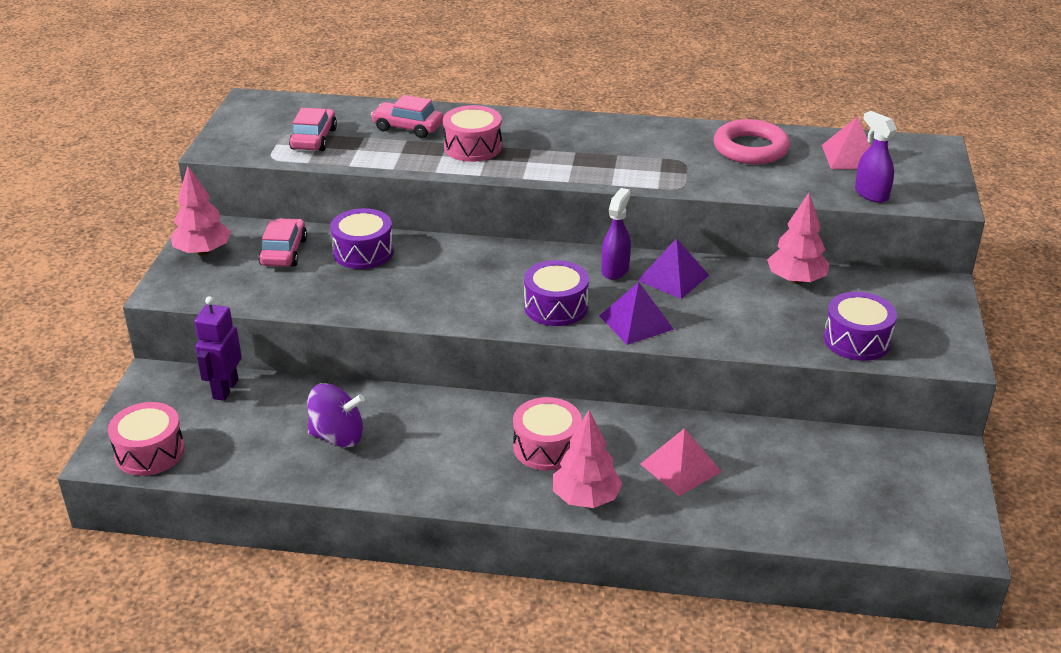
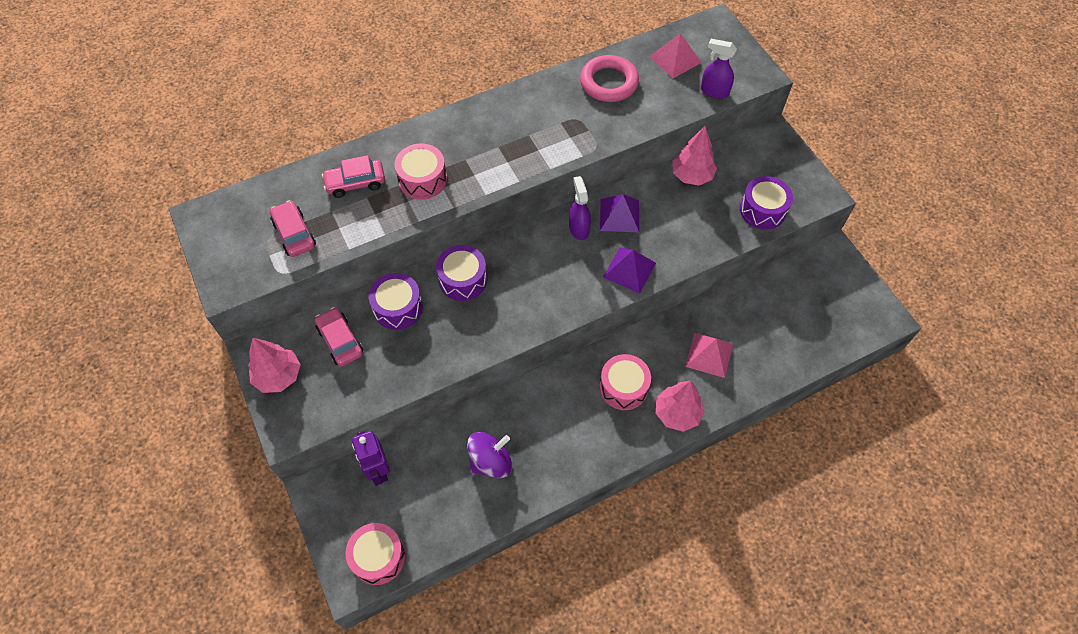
camera: 35 degrees left, 25 degrees up
purple drum [524,260,589,326] -> purple drum moved to [436,245,487,301]

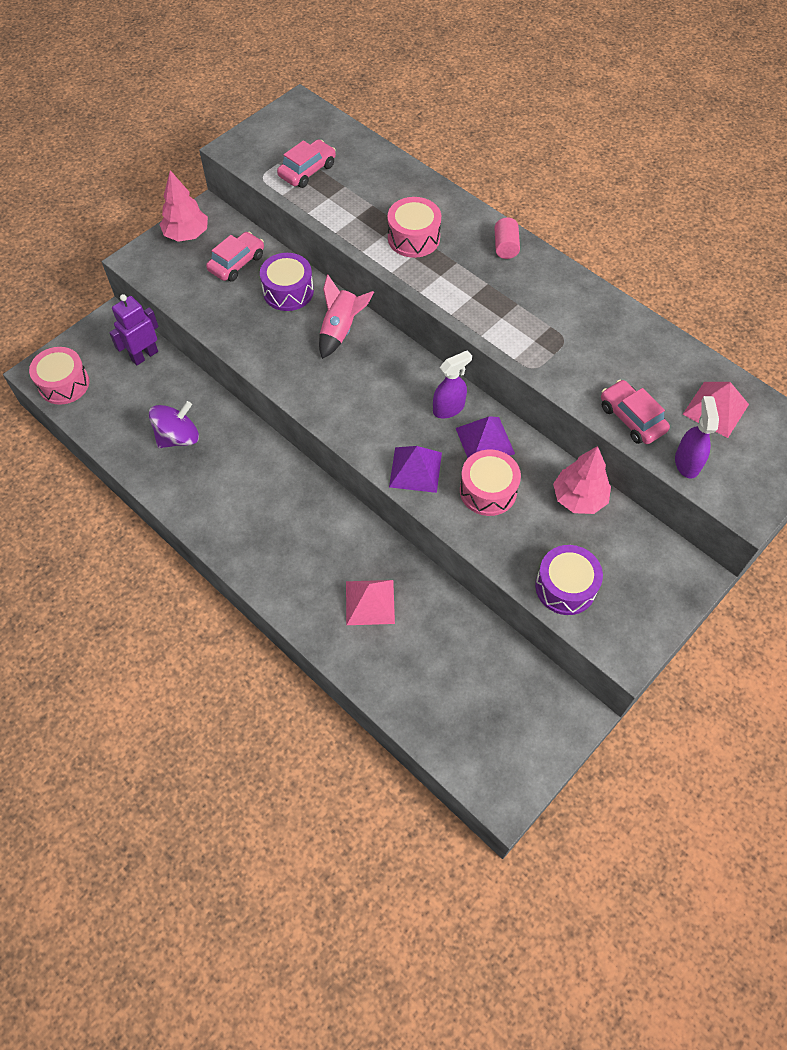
camera: 70 degrees right, 0 degrees up
pink car [322,155,385,198] -> pink car moved to [601,380,670,444]
purple drum [436,245,487,301] -> pink rocket [319,274,374,359]
purple spinning top [467,432,512,478] -> purple spinning top turned 75 degrees counterclockwise [149,401,199,448]
pink ring [580,55,639,102] -> none
pink drum [600,354,651,410] -> pink drum moved to [460,449,521,516]
pink tree [656,381,705,432] -> none
none -> pink cylinder [494,218,520,259]

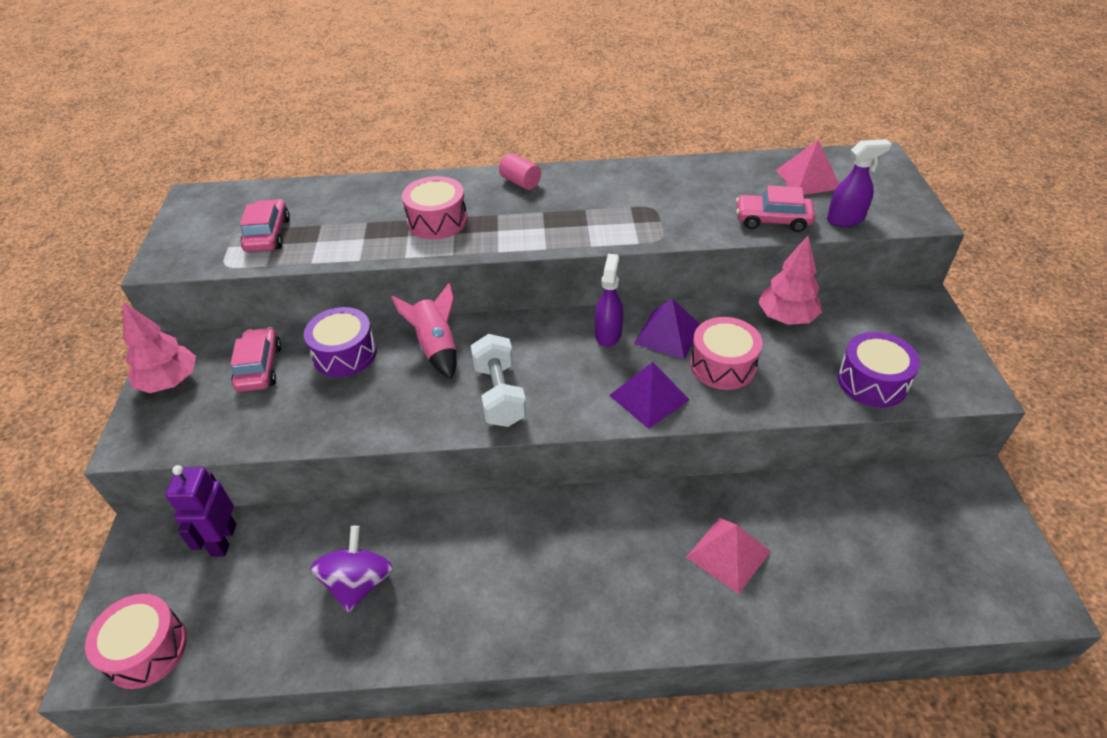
camera: 45 degrees left, 15 degrees down
purple spray bottle [675,396,719,479] -> purple spray bottle turned 120 degrees clockwise [827,139,892,227]
none -> white dumbbell [471,334,527,427]

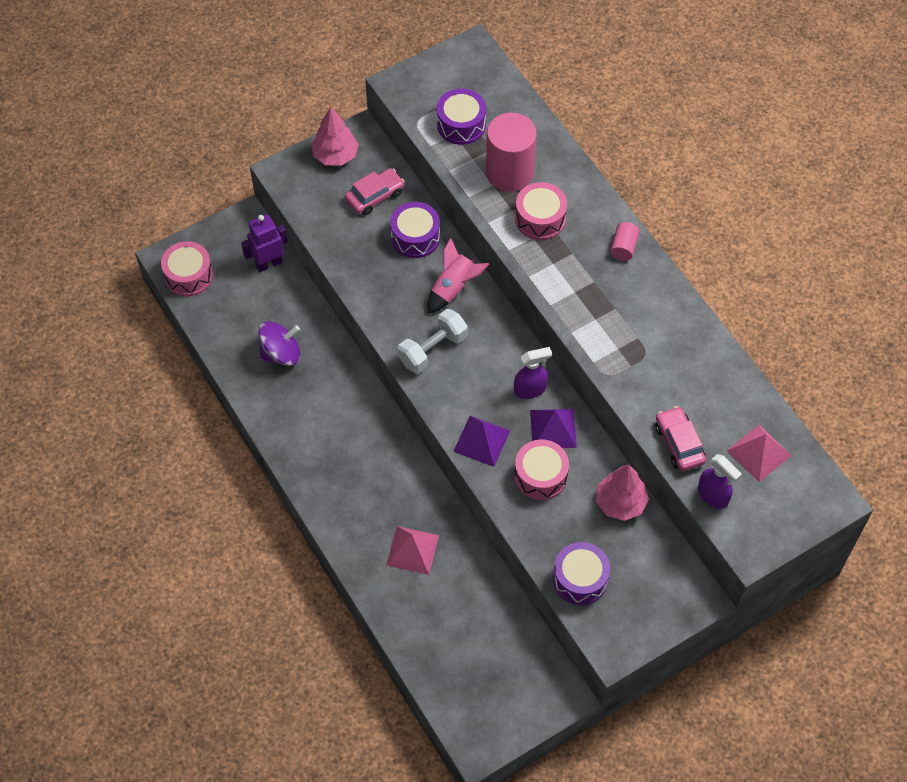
camera: 60 degrees right, 15 degrees up
pink car [240,199,290,252] -> purple drum [437,88,486,145]
none -> pink cylinder [486,113,537,192]

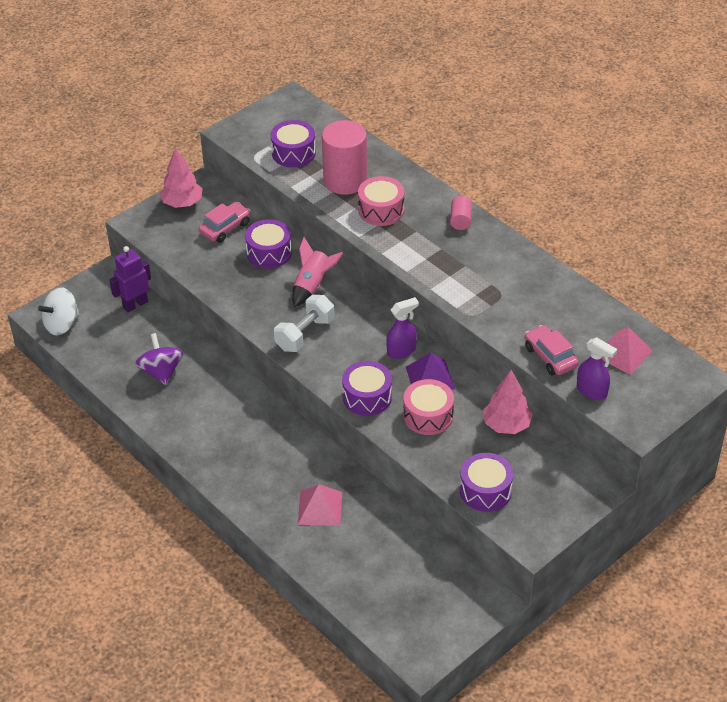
camera: 10 degrees left, 15 degrees down
pink drum [161,241,213,296] -> white spinning top [38,288,79,335]
purple spinning top [258,321,300,366] -> purple spinning top turned 75 degrees counterclockwise [135,333,184,385]
purple pyramid [453,416,511,467] -> purple drum [342,361,392,416]

